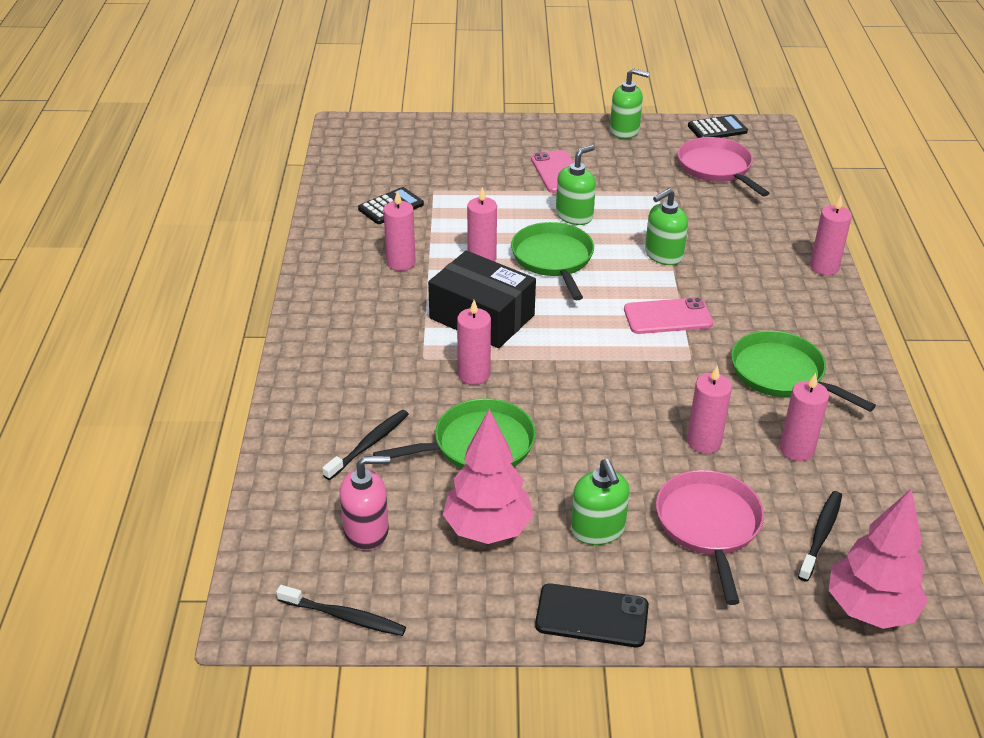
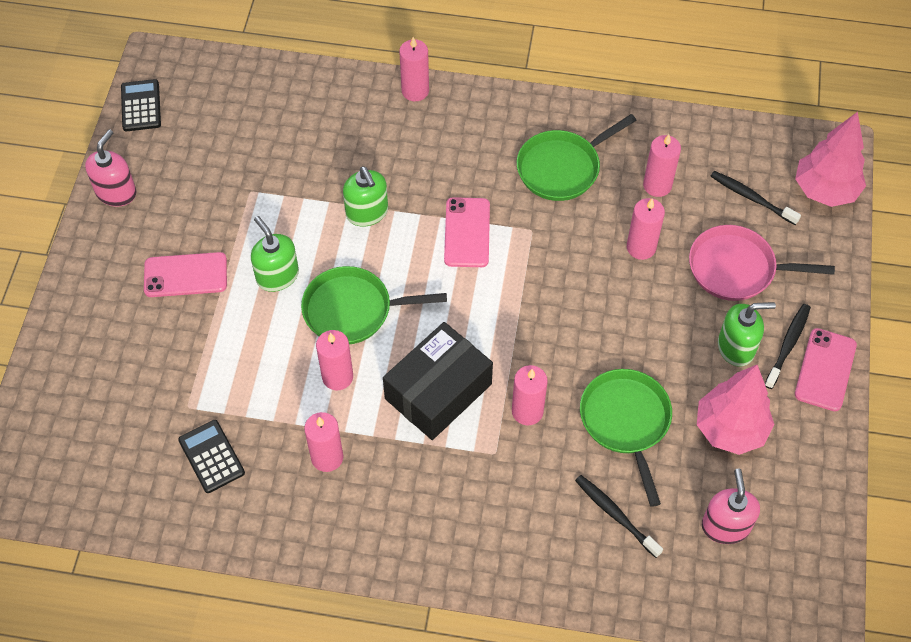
camera: 80 degrees left, 20 degrees up
black toothbrush [276,585,406,636] -> black toothbrush moved to [765,304,811,389]
black phone [535,583,649,647] -> pink phone [795,328,857,411]
green soap dispenser [610,68,649,139] -> pink soap dispenser [85,130,136,207]
pink pan [678,137,769,197] -> none

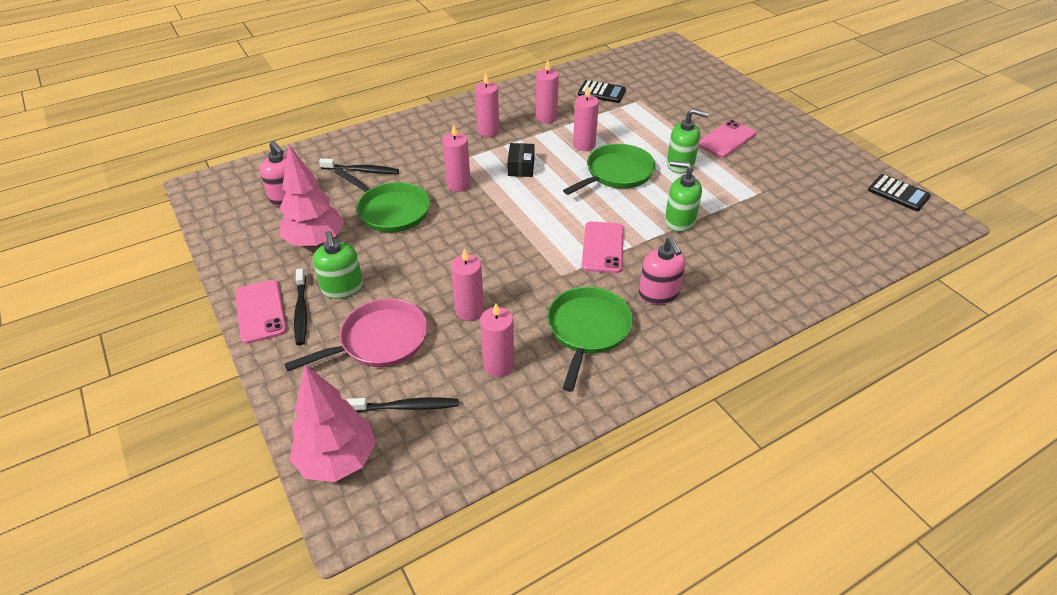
camera: 140 degrees right, 15 degrees down
pink soap dispenser [85,130,136,207] -> pink soap dispenser moved to [639,237,686,304]
black box [383,322,493,440] -> black box [507,143,535,177], size x0.50
pink candle [399,37,429,101] -> pink candle moved to [475,73,499,137]
pink phone [444,197,490,267] -> pink phone turned 45 degrees clockwise [581,221,624,273]
green soap dispenser [718,302,776,367] -> green soap dispenser turned 60 degrees counterclockwise [313,231,363,299]

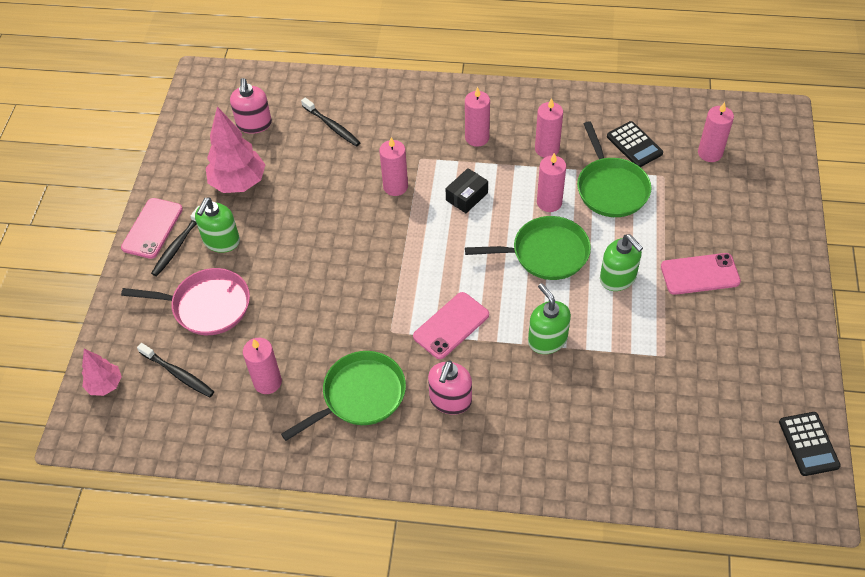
camera: 40 degrees right, 10 degrees up
pink tree [289,365,376,482] -> pink tree [82,349,122,396], size x0.58
green pan [334,168,430,233] -> green pan moved to [577,121,651,217]
pink candle [451,248,484,321] -> pink candle moved to [698,102,734,162]

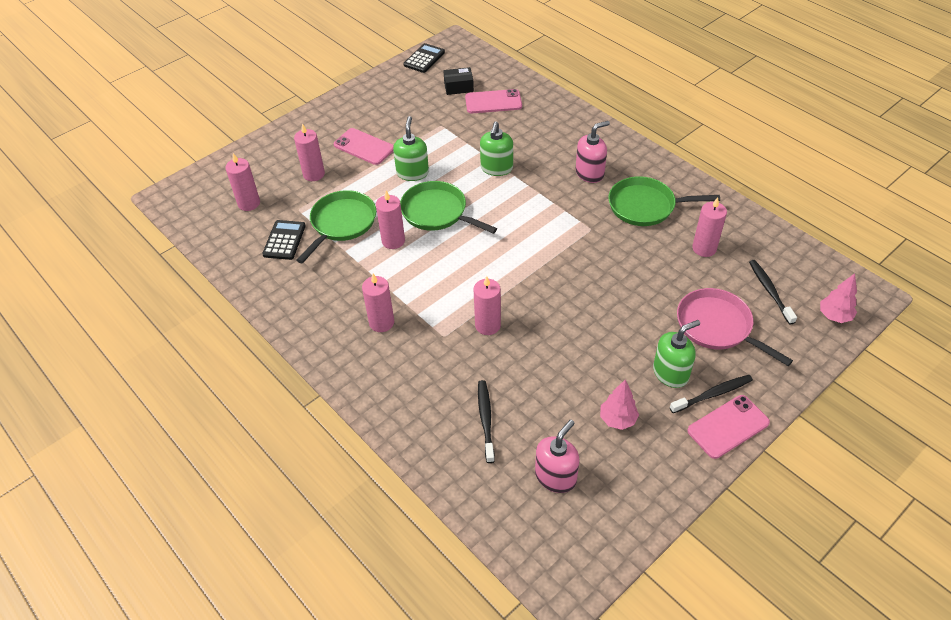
camera: 140 degrees left, 5 degrees down
pink tree [206,107,265,193] -> pink tree [600,379,639,430], size x0.58
pink phone [413,292,489,359] -> pink phone moved to [465,89,522,113]
black box [446,168,488,213] -> black box moved to [443,67,474,95]
pink candle [535,98,563,158] -> pink candle moved to [294,123,325,181]

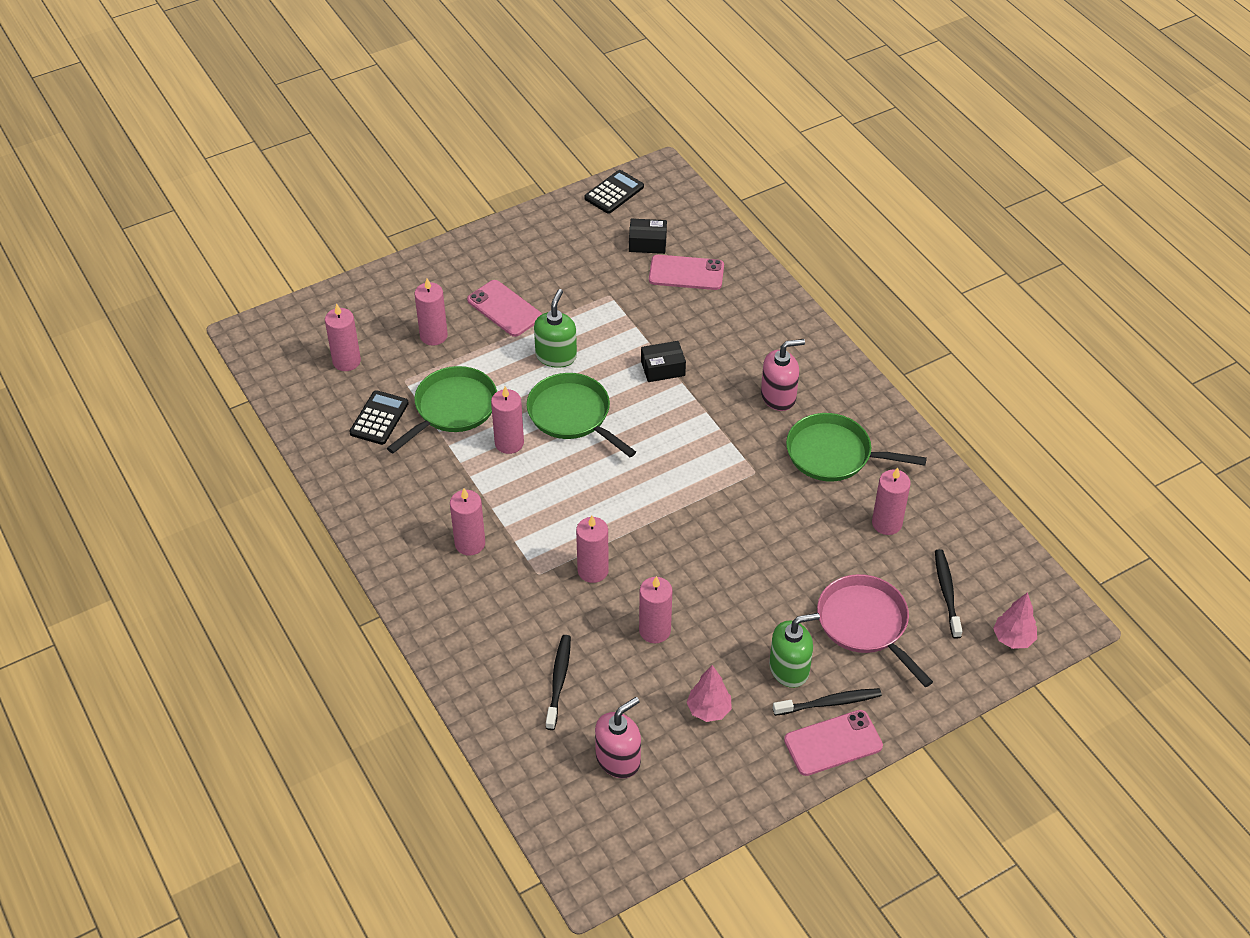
camera: 10 degrees right, 0 degrees up
green soap dispenser [480,121,513,176] -> black box [641,341,686,382]
none -> pink candle [639,576,672,643]

